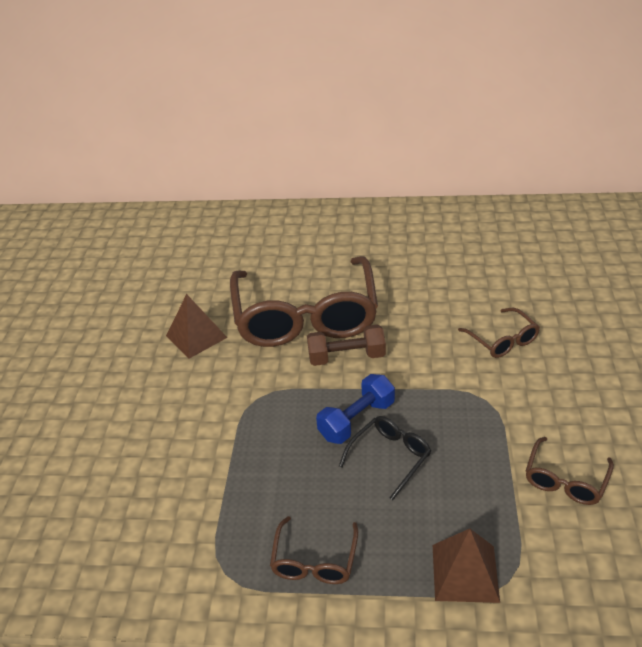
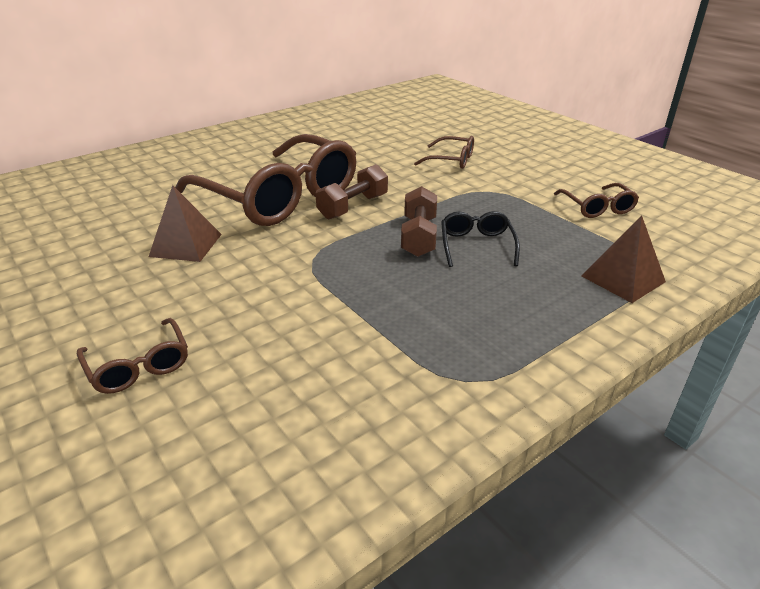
camera: 45 degrees left, 5 degrees down
brown glasses [270,516,358,584] -> brown glasses moved to [77,318,188,394]
blue dumbbell [316,374,395,444] -> brown dumbbell [401,186,437,257]

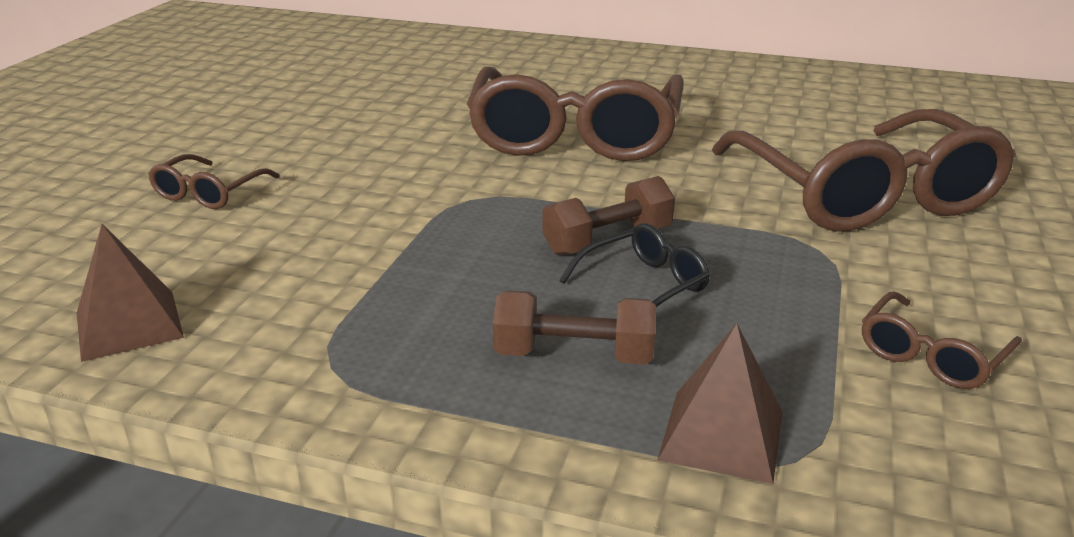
camera: 55 degrees right, 5 degrees down
brown pyramid [149,185,222,262] -> brown pyramid moved to [77,224,184,362]
brown dumbbell [315,164,388,219] -> brown dumbbell moved to [493,291,656,365]
brown glasses [414,136,474,169] -> brown glasses [712,109,1016,231], size x2.35

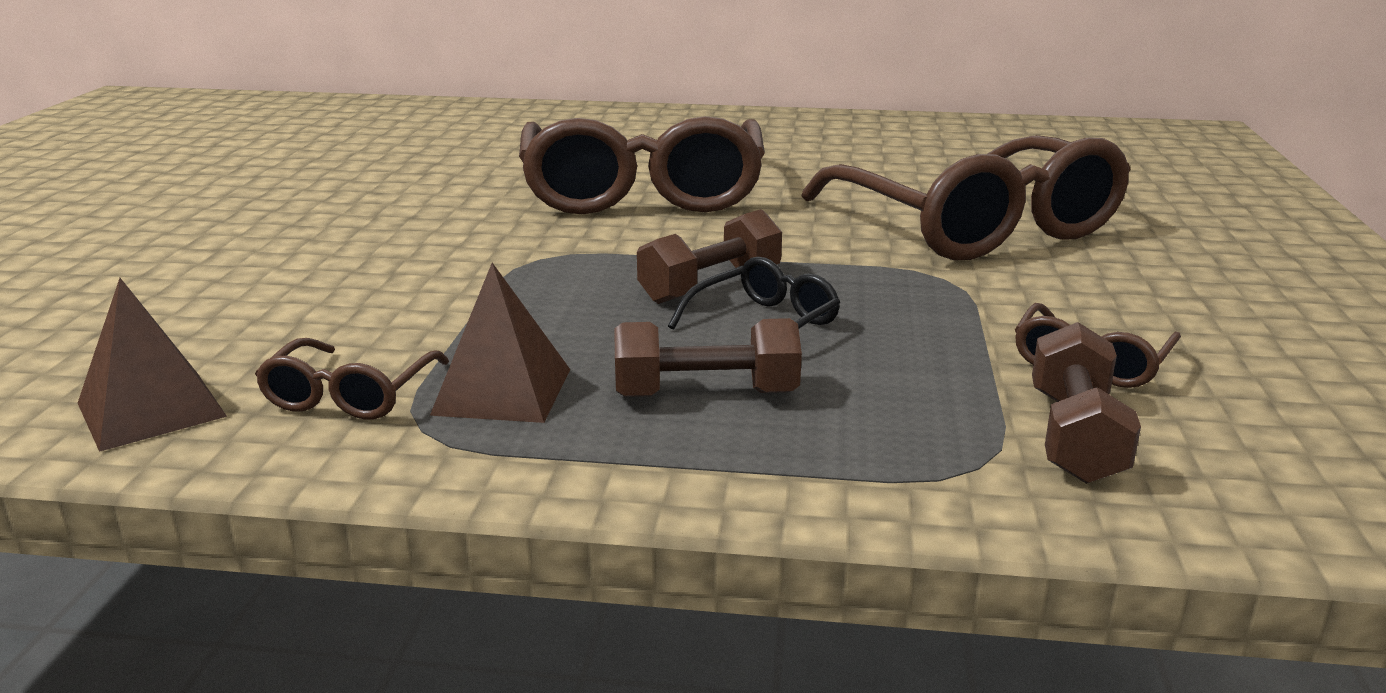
camera: 10 degrees left, 5 degrees down
brown glasses [148,154,280,209] -> brown glasses moved to [255,338,449,420]
brown pyramid [658,324,783,484] -> brown pyramid moved to [430,263,570,423]
none -> brown dumbbell [1032,322,1141,484]

